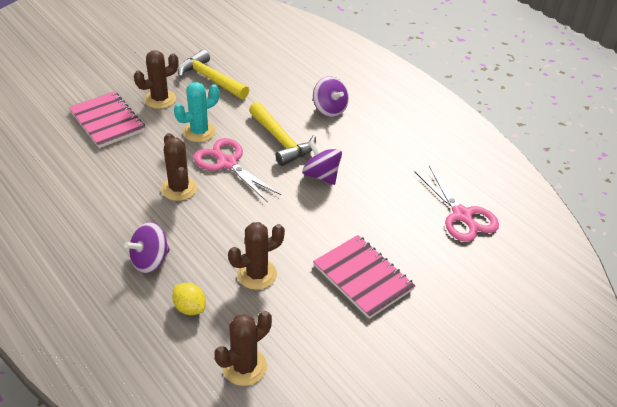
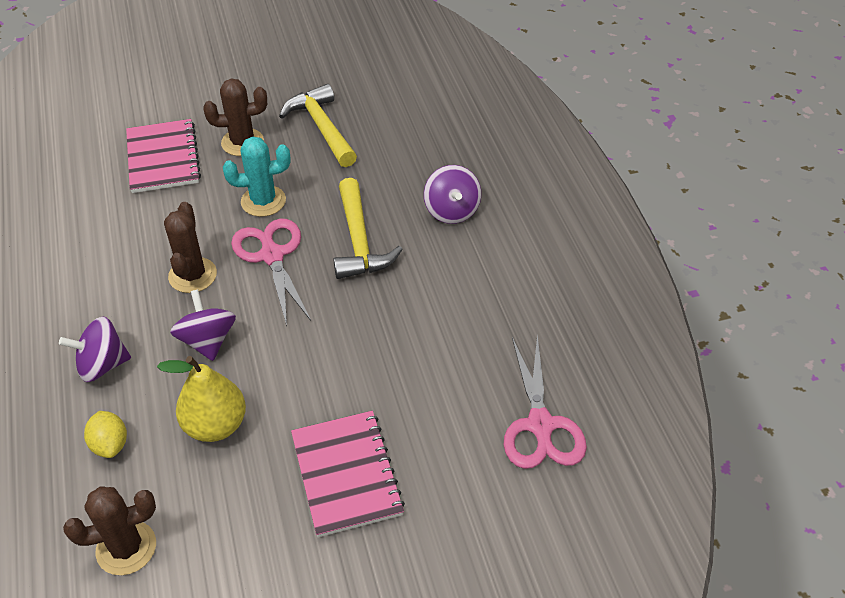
camera: 25 degrees right, 5 degrees up
brown cactus [228,222,285,290] -> yellow pear [157,356,246,442]
purple spinning top [302,140,342,185] -> purple spinning top moved to [170,290,236,361]

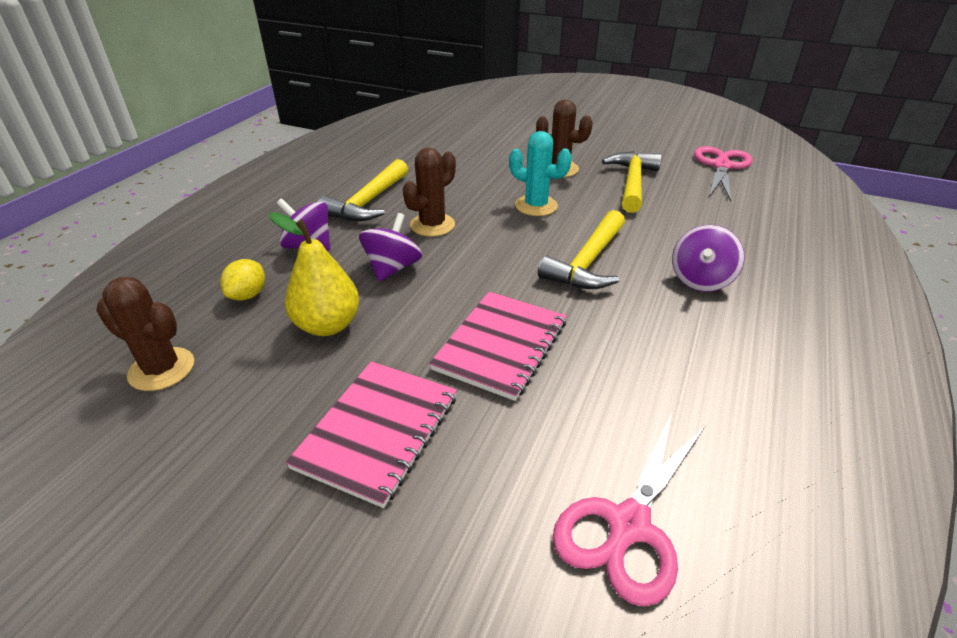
camera: 40 degrees right, 10 degrees down
pink notebook [126,119,201,193] -> pink notebook moved to [429,292,566,401]
pink scissors [231,219,311,326] -> pink scissors moved to [694,146,753,202]
none -> yellow hammer [318,159,408,221]

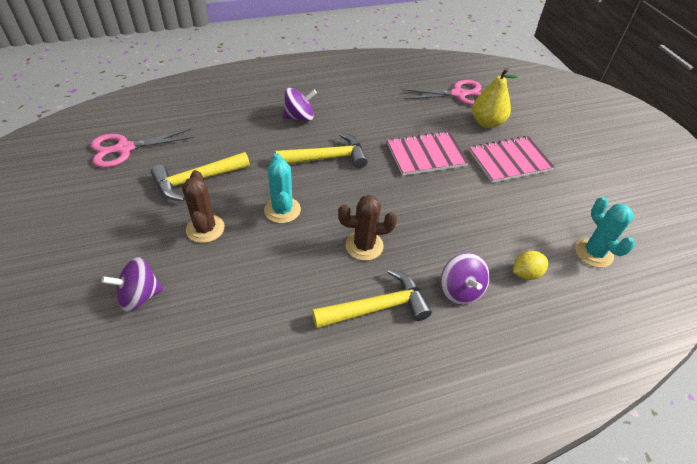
camera: 135 degrees left, 10 degrees up
brown cactus [96,277,194,391] -> turquoise cactus [575,197,635,268]
yellow pear [270,212,359,336] -> yellow pear moved to [472,68,518,128]
purple spinning top [359,213,422,282] -> purple spinning top moved to [101,257,163,312]

